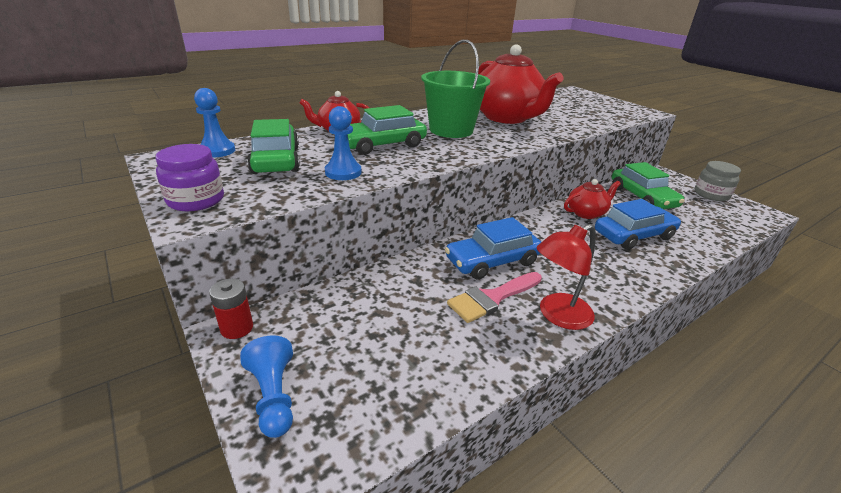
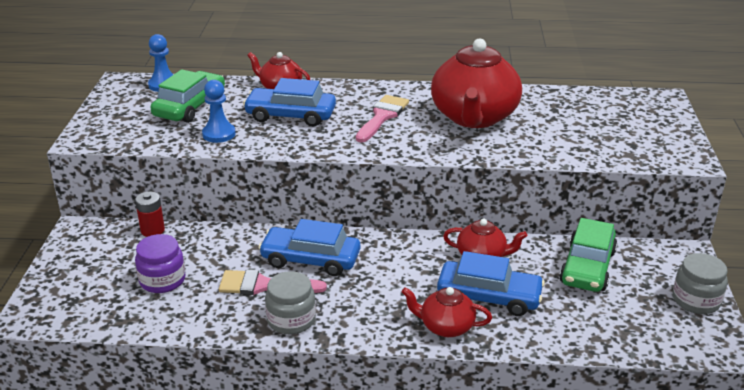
camera: 40 degrees right, 0 degrees up
purple jar [155,144,224,211] -> purple jar moved to [135,234,186,293]
red battery [209,279,253,339] -> red battery moved to [135,192,165,237]
blue pawn [240,335,293,438] -> none
green car [347,105,427,155] -> blue car [243,78,336,127]
green bucket [421,40,490,138] -> pink brush [356,95,409,142]
red lamp [536,224,596,330] -> grey jar [265,271,316,334]
none -> red teapot [402,287,492,337]

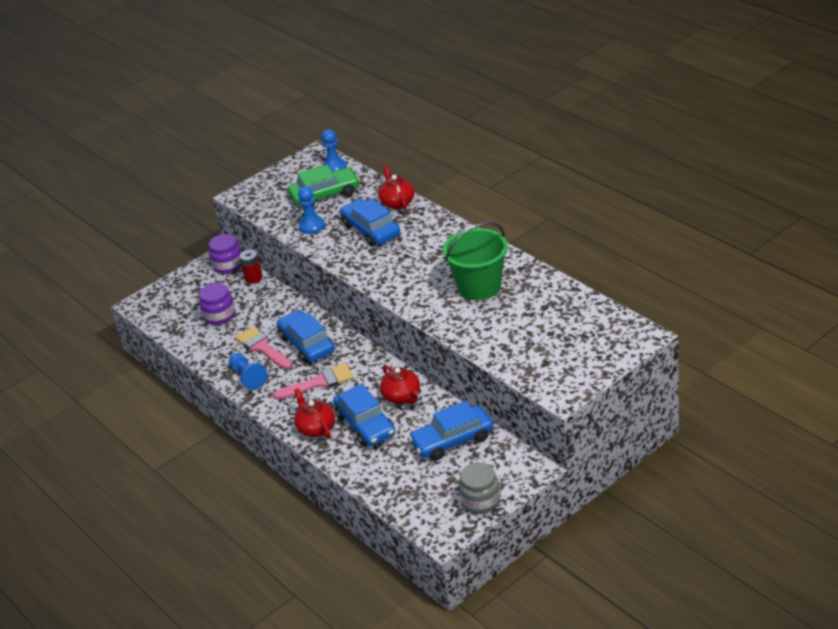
camera: 50 degrees right, 5 degrees up
grey jar [265,271,316,334] -> blue pawn [229,353,267,390]
pink brush [356,95,409,142] -> pink brush moved to [273,363,354,400]
red teapot [431,38,522,128] -> green bucket [443,222,508,301]
green car [559,218,617,292] -> blue car [408,401,494,461]
none -> purple jar [209,234,242,274]

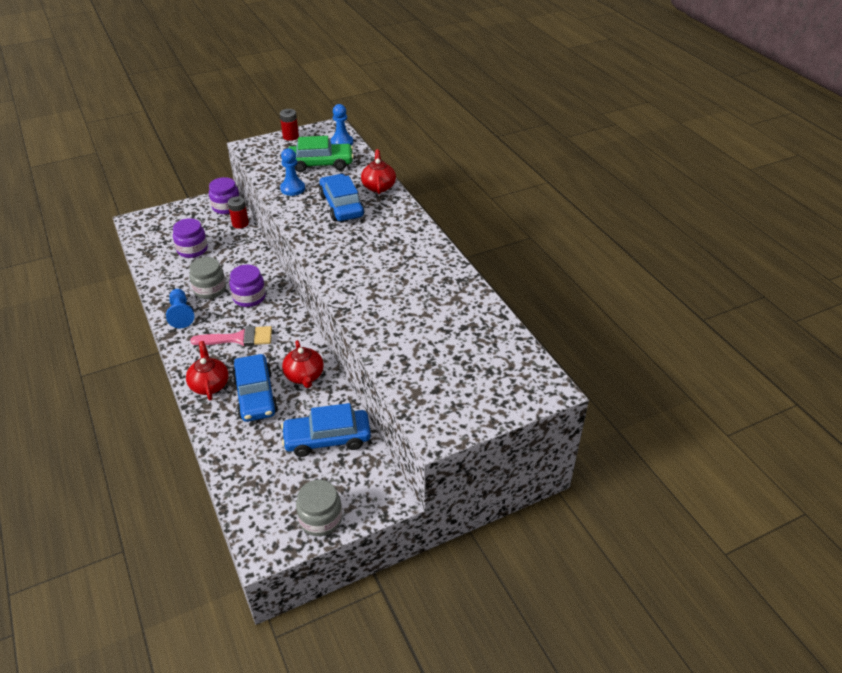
camera: 10 degrees right, 5 degrees up
pink brush [235,326,292,369] -> grey jar [189,257,226,299]
blue car [277,310,335,363] -> purple jar [229,265,266,307]
green bucket [443,222,508,301] -> none
none -> red battery [280,109,299,141]

